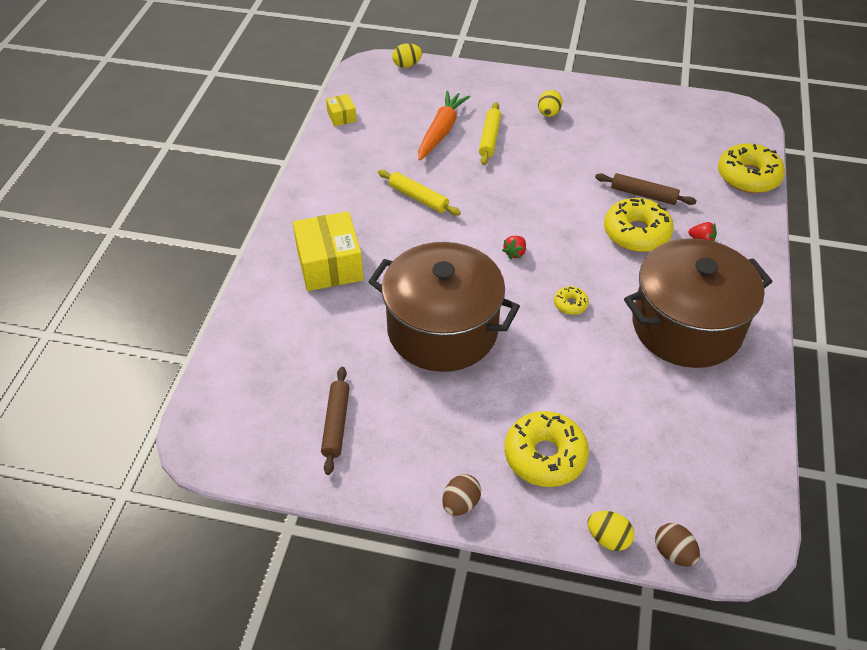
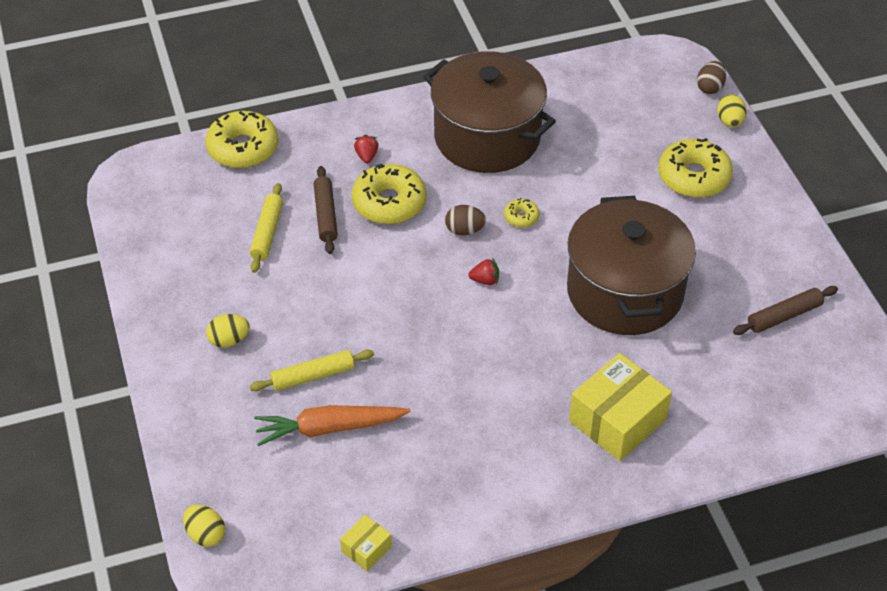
camera: 120 degrees left, 0 degrees up
yellow rolling pin [378,170,461,216] -> yellow rolling pin moved to [250,183,283,273]
brown egg [442,474,481,516] -> brown egg moved to [445,205,486,235]

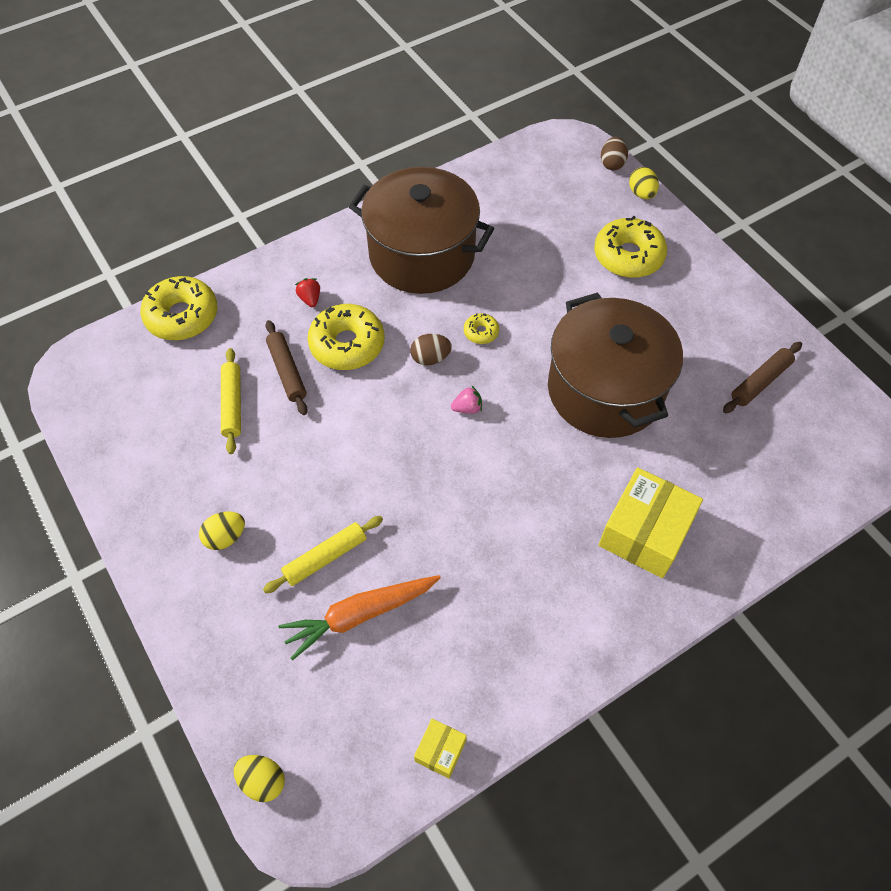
camera: 15 degrees left, 10 degrees up
red strawberry [469,258,499,285] -> pink strawberry [451,385,482,414]

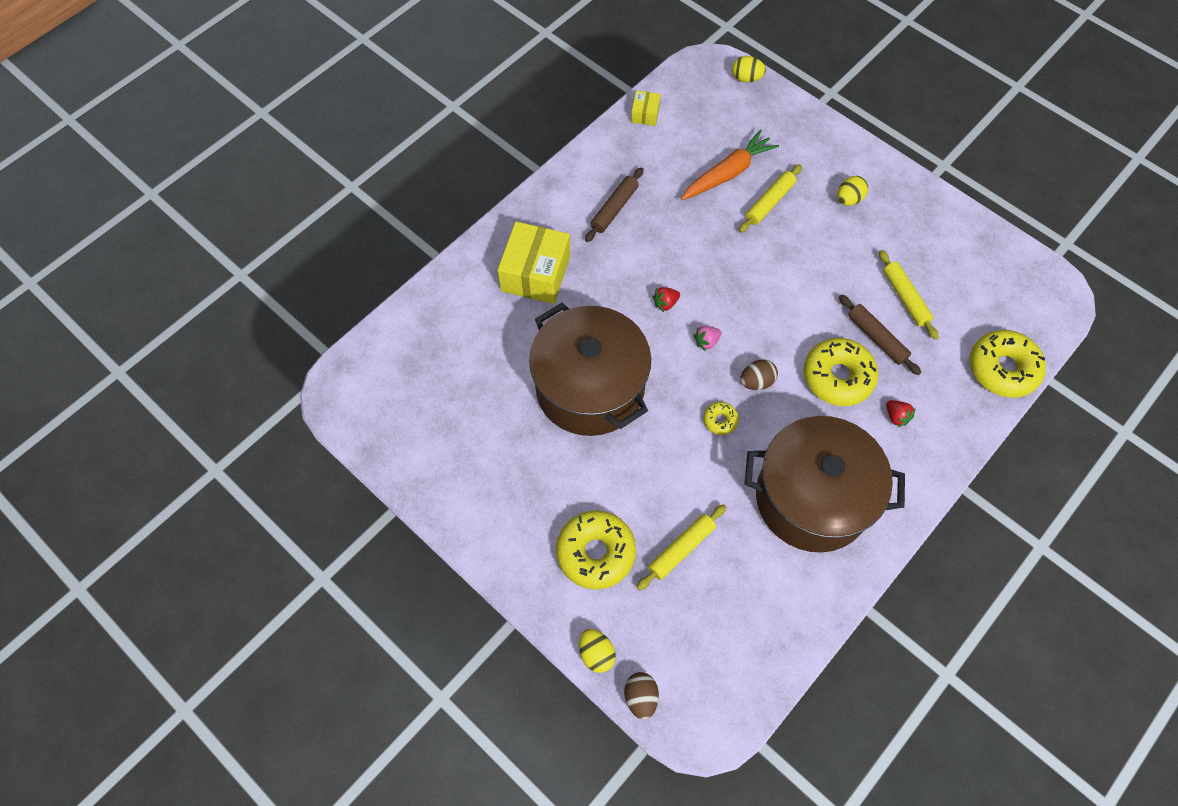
camera: 165 degrees right, 5 degrees up
brown rolling pin [723,342,802,413] -> brown rolling pin moved to [585,167,644,242]
none -> yellow rolling pin [637,504,726,590]
none -> red strawberry [653,287,680,312]

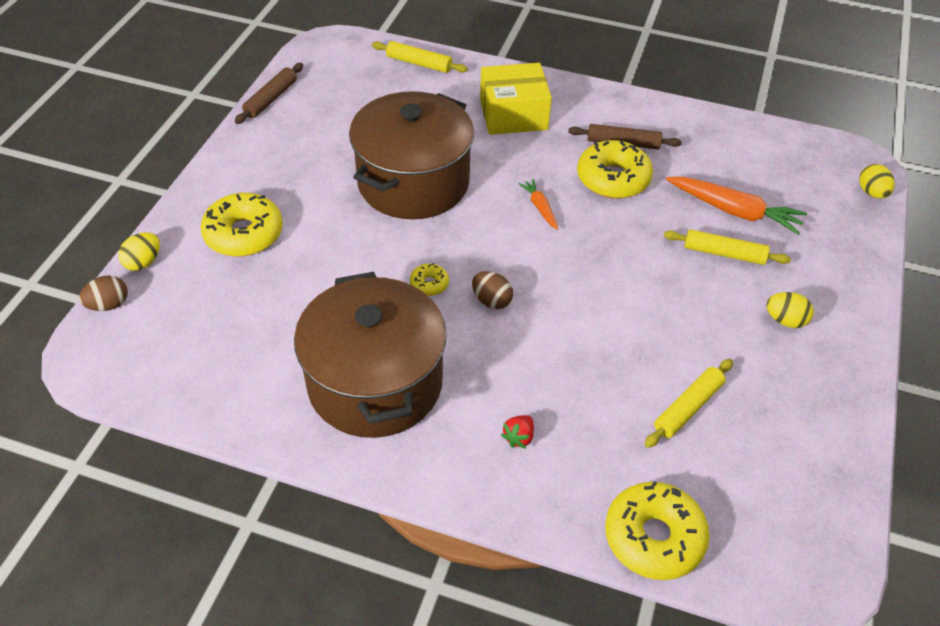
camera: 65 degrees right, 15 degrees down
yellow box [631,91,661,126] -> none
yellow rolling pin [637,504,726,590] -> yellow rolling pin moved to [372,41,468,73]
red strawberry [653,287,680,312] -> orange carrot [518,179,558,230]
pink strawberry [694,326,722,351] -> none
yellow donut [803,338,878,406] -> yellow donut moved to [577,140,653,199]
brown rolling pin [839,295,921,375] -> brown rolling pin moved to [235,63,303,124]

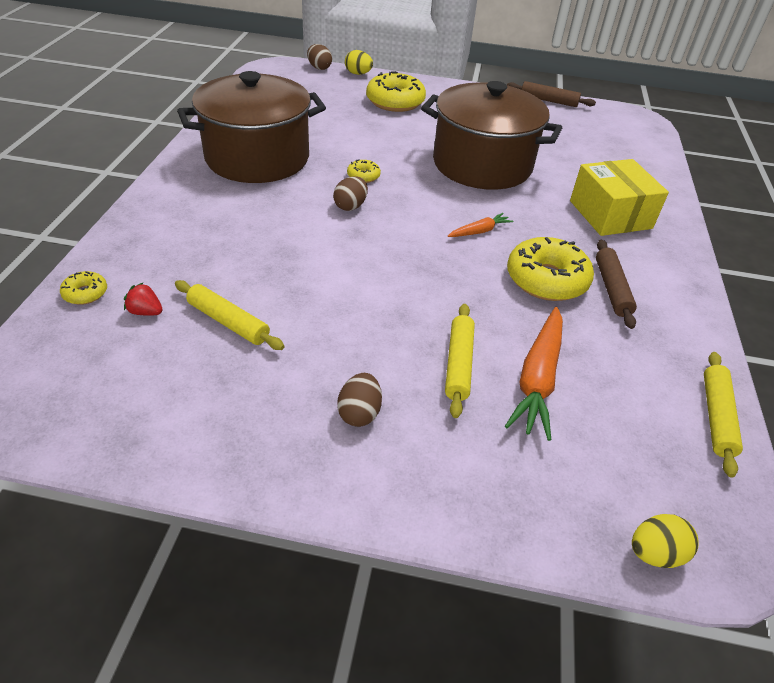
camera: 80 degrees right, 5 degrees down
yellow rolling pin [372,41,468,73] -> yellow rolling pin moved to [704,352,743,478]
red strawberry [501,415,534,448] -> red strawberry moved to [124,282,163,316]
yellow donut [605,481,710,580] -> yellow donut [60,271,107,305], size x0.47
yellow egg [766,292,814,328] -> brown egg [337,373,382,427]

